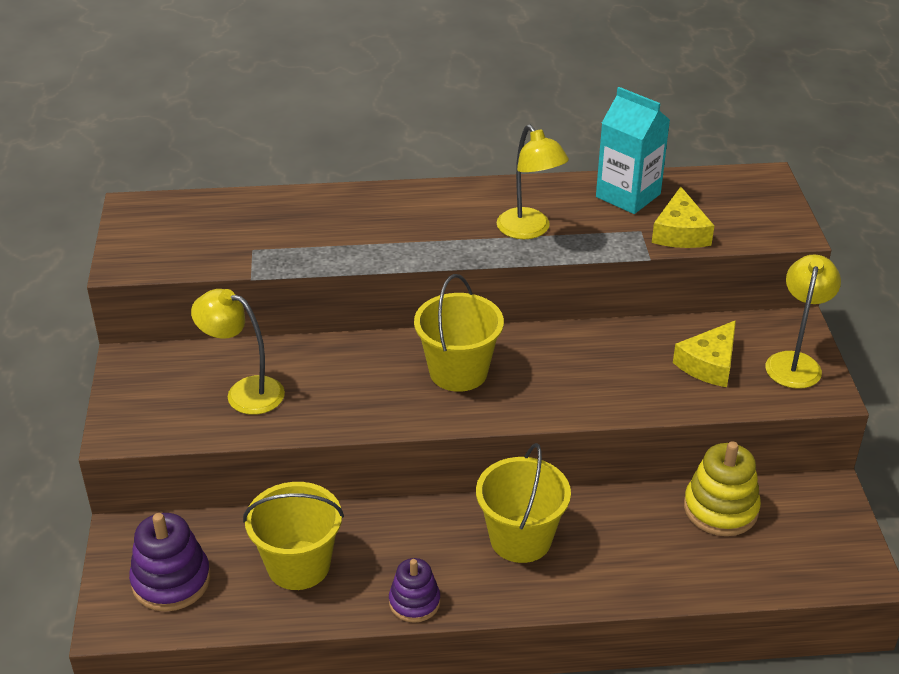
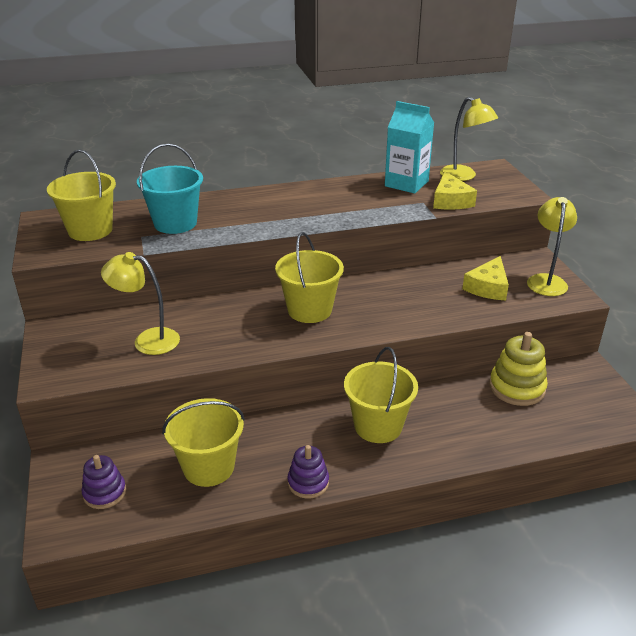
camera: 10 degrees left, 5 degrees down
purple stacking toy [129,513,211,612] -> purple stacking toy [82,455,126,509], size x0.65
yellow lamp [497,124,569,239] -> yellow lamp moved to [440,97,498,181]
none -> yellow bucket [47,150,116,241]
none -> turquoise bucket [137,144,203,234]

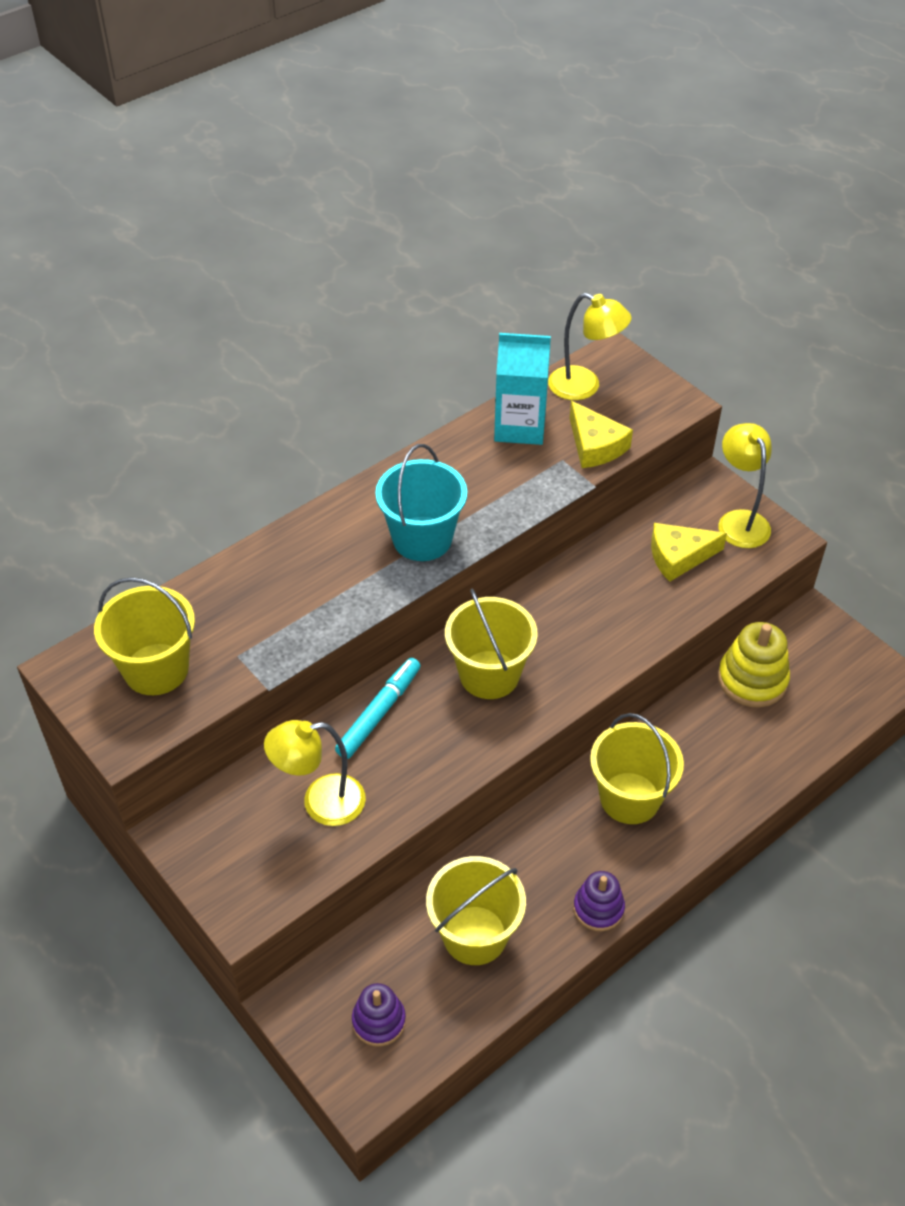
camera: 25 degrees left, 15 degrees up
turquoise bucket [137,144,203,234] -> turquoise bucket moved to [375,444,467,561]
yellow cheese [462,256,509,300] -> yellow cheese turned 75 degrees clockwise [651,523,727,582]
none -> turquoise marker [335,658,421,759]

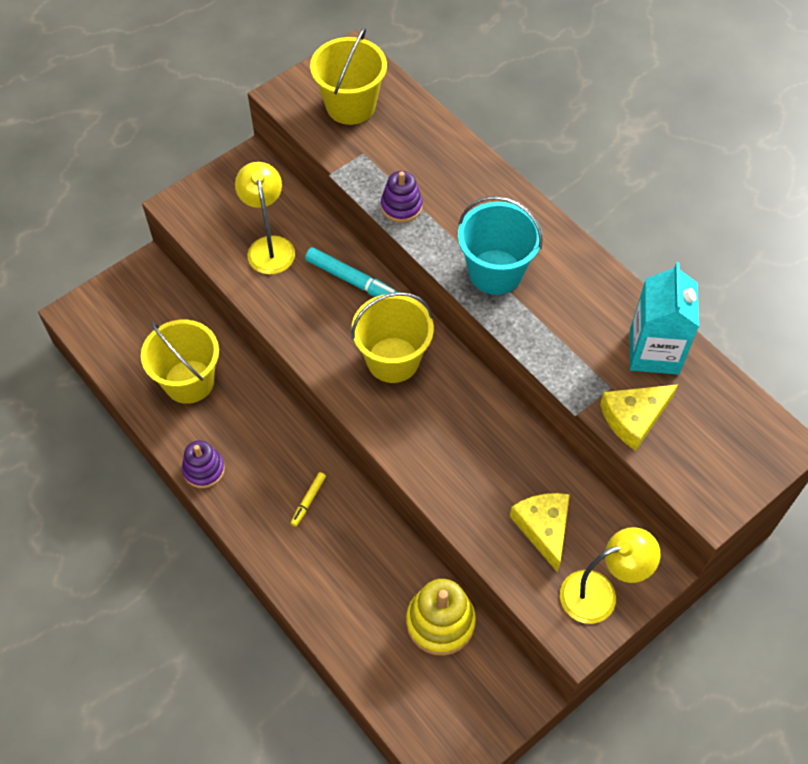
camera: 90 degrees right, 10 degrees up
purple stacking toy [352,983,406,1047] -> purple stacking toy moved to [381,171,423,223]
yellow lamp [548,293,632,400] -> none
yellow bucket [590,713,684,824] -> yellow marker [291,472,326,527]

